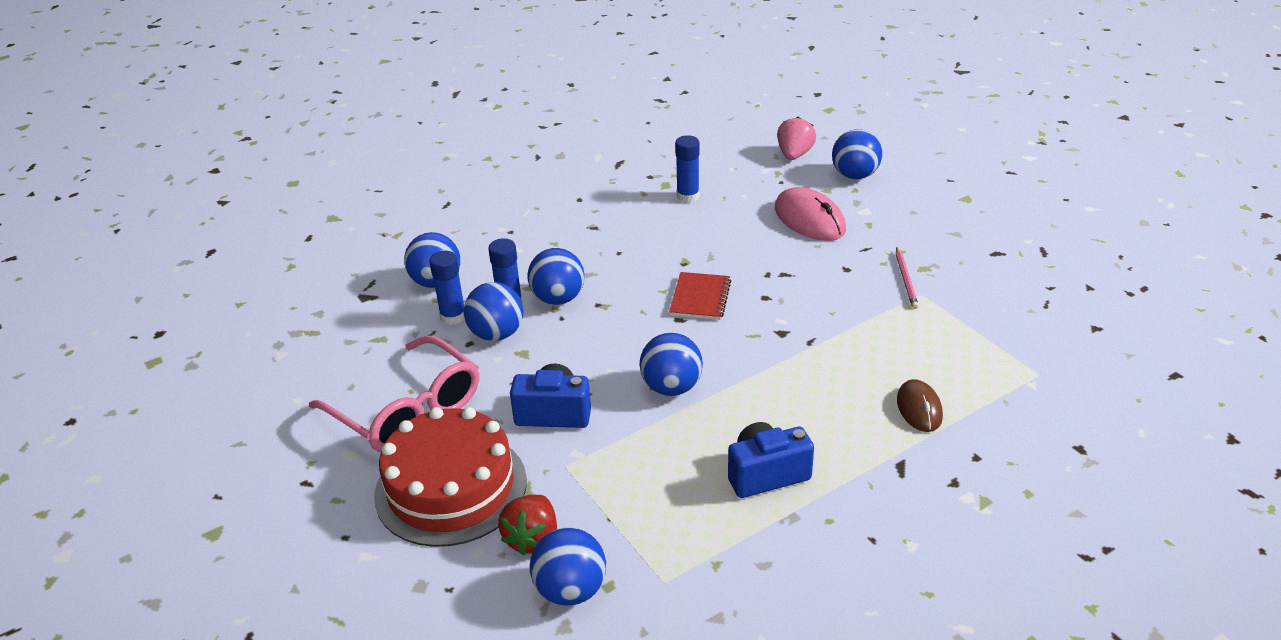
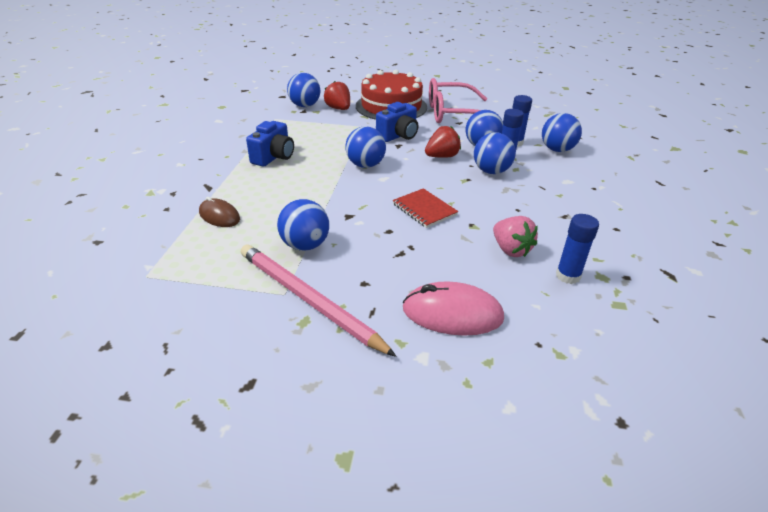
camera: 130 degrees right, 0 degrees up
pink strawberry [777,117,816,160] -> pink strawberry moved to [493,216,538,257]
blue ball [832,129,882,179] -> blue ball moved to [277,199,329,251]
pink pencil [896,247,919,309] -> pink pencil [241,244,397,357], size x2.15
none -> red strawberry [425,126,461,158]

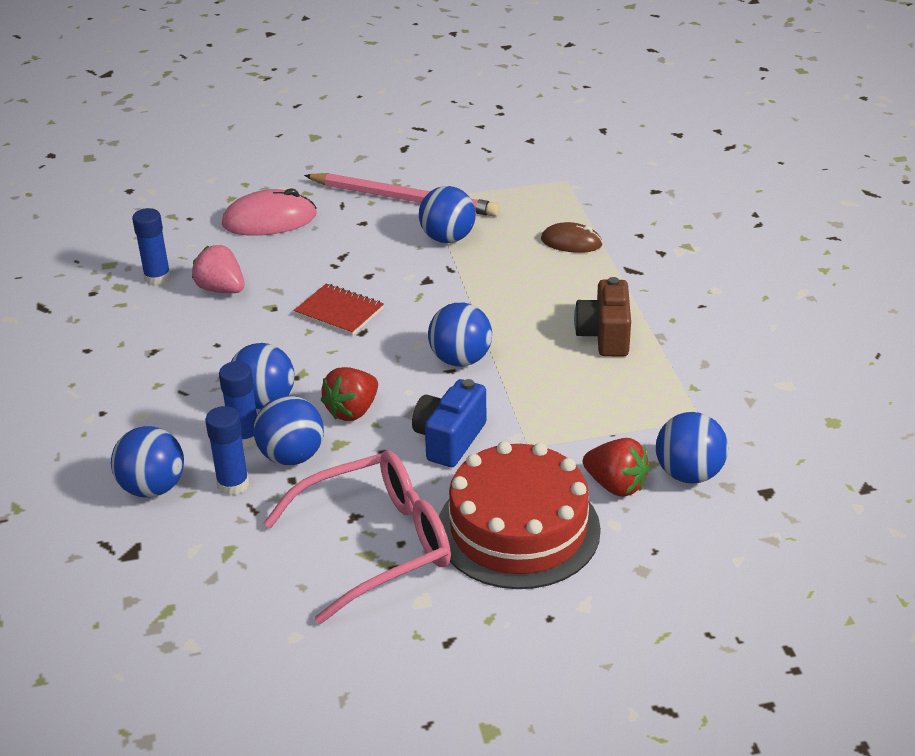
camera: 160 degrees right, 0 degrees up
blue camera [246,121,294,167] -> brown camera [574,277,631,357]

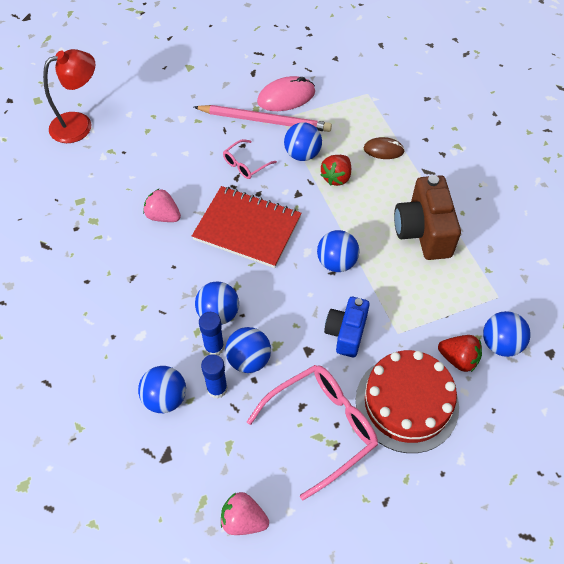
camera: 10 degrees left, 20 degrees up
blue glue stick [132,208,171,286] -> none
pink mouse [222,188,317,236] -> pink mouse moved to [257,76,315,111]
red notebook [294,284,384,336] -> red notebook [192,186,302,268], size x1.88
red strawberry [321,367,378,421] -> red strawberry moved to [321,155,351,186]
brown camera [574,277,631,357] -> brown camera [394,175,461,260], size x1.53
none -> red lamp [43,49,95,143]
none -> pink strawberry [221,492,269,535]
none -> pink glasses [223,139,277,179]

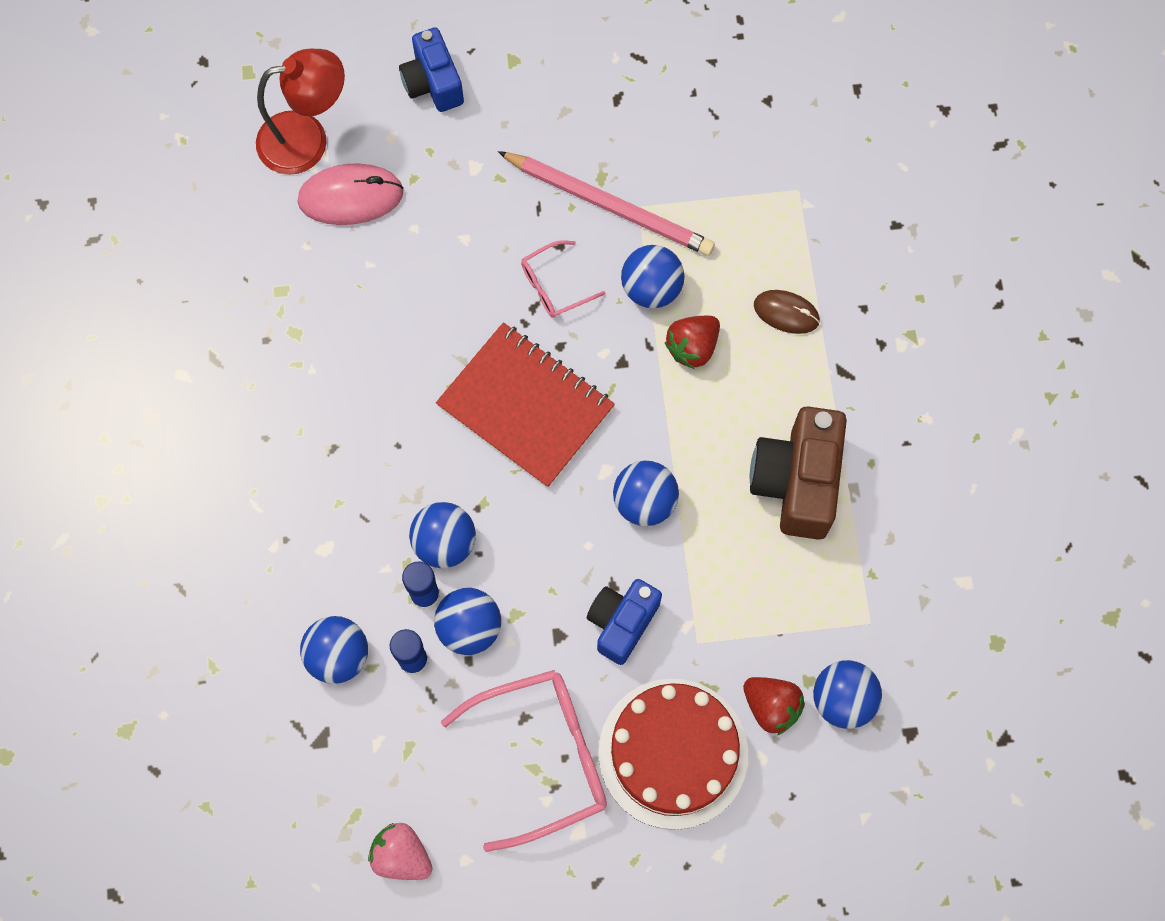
camera: 15 degrees right, 15 degrees up
pink strawberry [143,188,181,222] -> none
pink mouse [257,76,315,111] -> pink mouse moved to [297,163,403,225]
none -> blue camera [399,27,464,112]

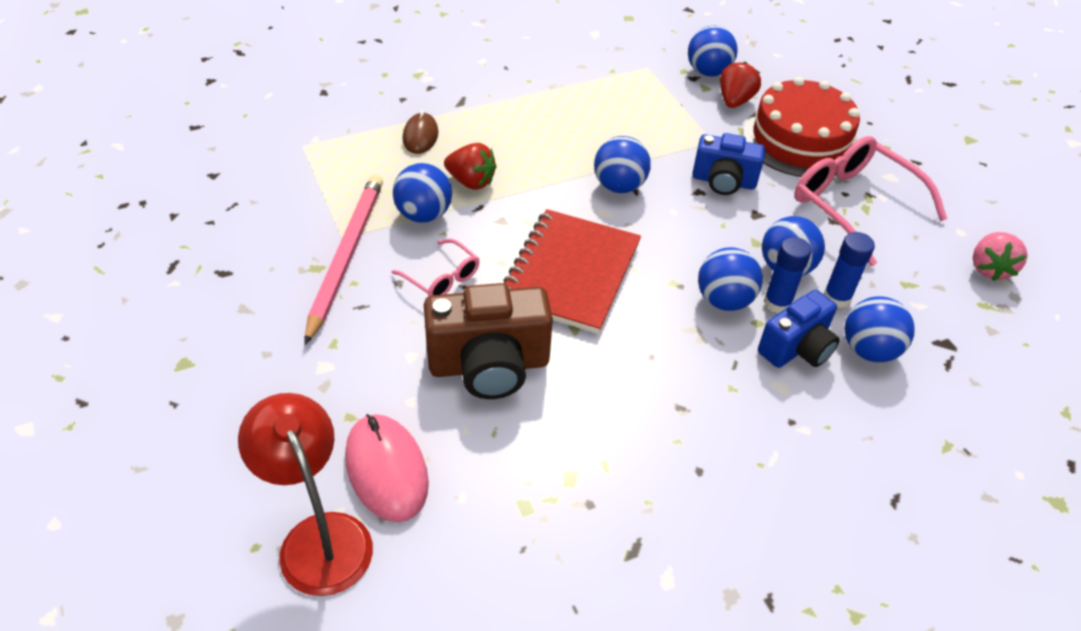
camera: 110 degrees left, 25 degrees down
blue camera [399,27,464,112] -> blue camera moved to [758,290,840,368]
brown camera [750,407,847,540] -> brown camera moved to [424,283,553,399]

